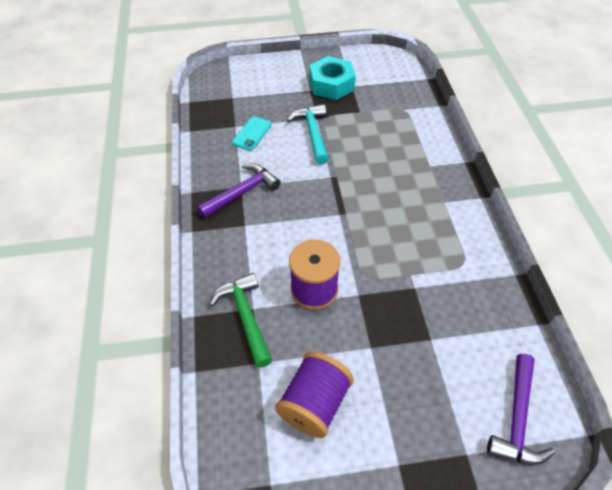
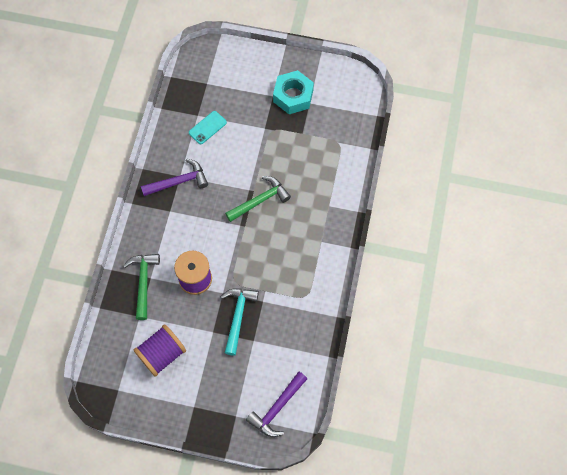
camera: 20 degrees right, 15 degrees up
turquoise hammer [287,104,328,164] -> turquoise hammer moved to [221,288,259,356]
none -> green hammer [225,176,291,222]

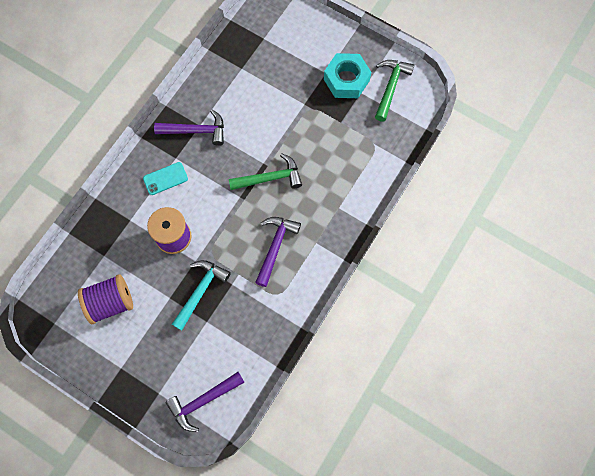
camera: 20 degrees right, 5 degrees up
green hammer [123,254,160,320] -> green hammer moved to [375,60,415,122]
turquoise phone [189,111,227,144] -> turquoise phone moved to [143,162,188,195]
none -> purple hammer [255,217,301,287]

